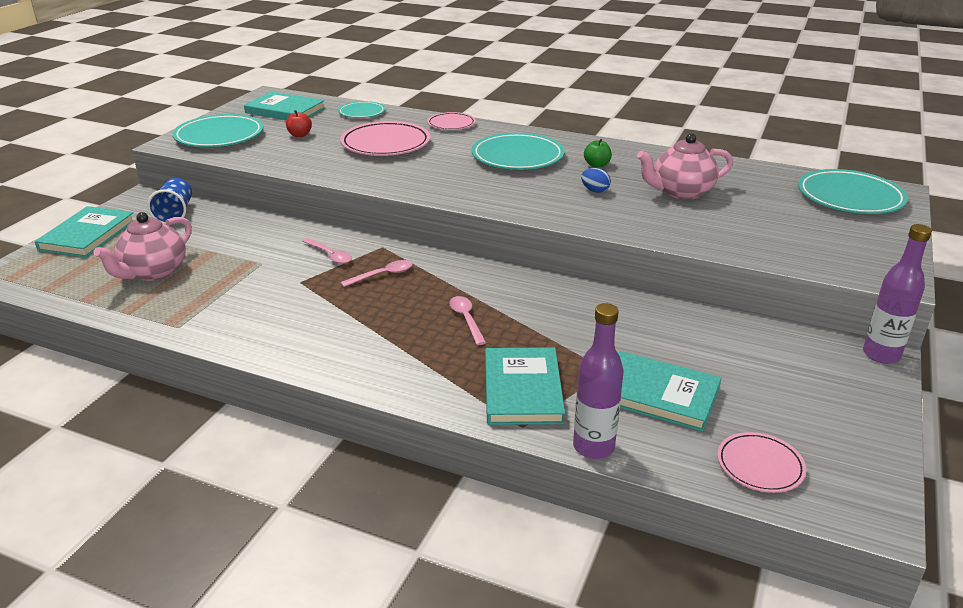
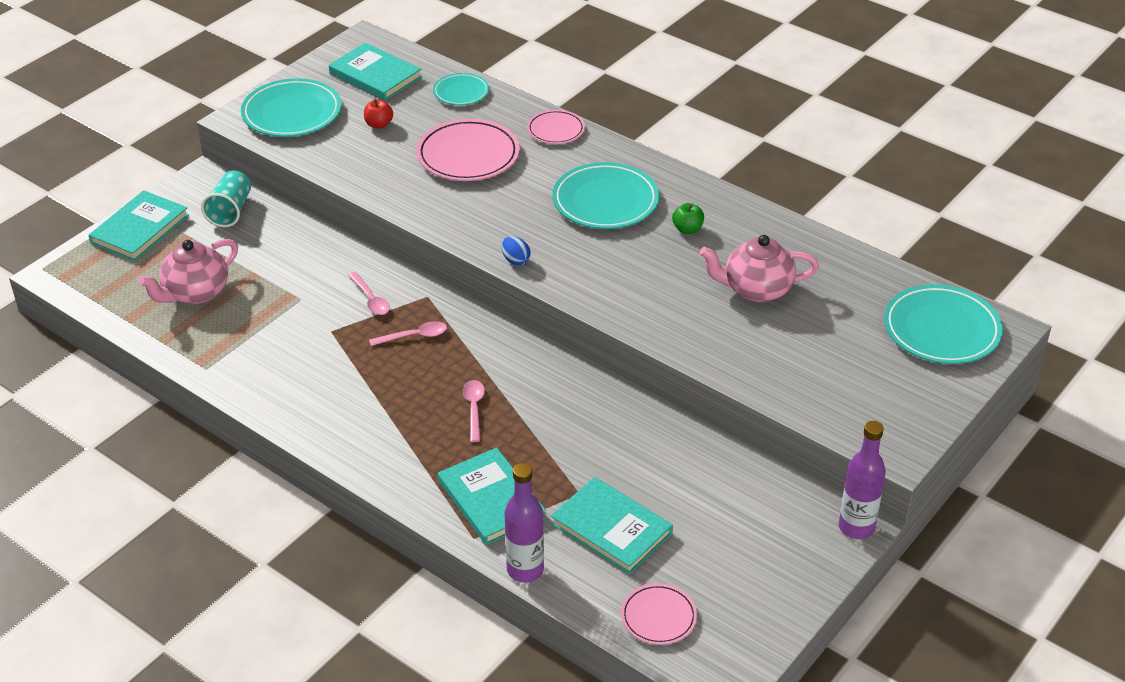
camera: 15 degrees right, 10 degrees up
blue cup [147,178,192,224] -> turquoise cup [201,170,251,227]
turquoise book [485,348,565,425] -> turquoise book turned 45 degrees counterclockwise [438,448,546,545]
blue egg [581,168,611,193] -> blue egg moved to [502,236,531,265]

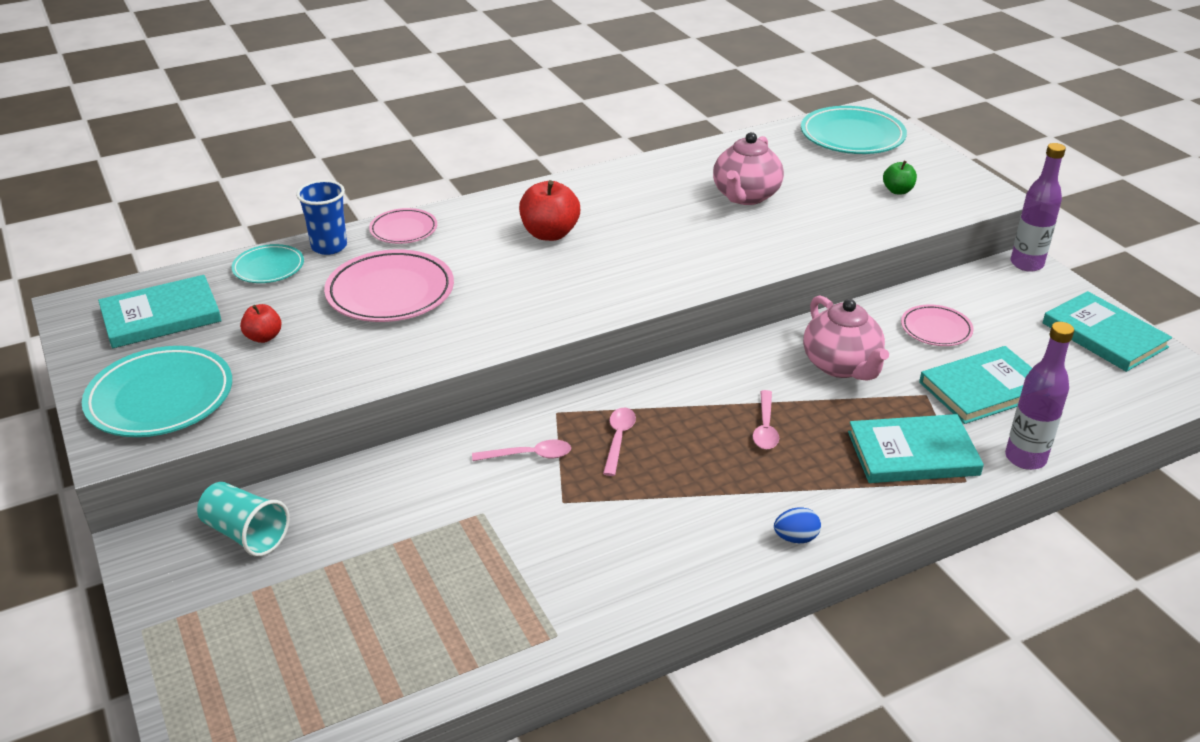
camera: 65 degrees left, 5 degrees down
turquoise book [89,190,189,261] -> turquoise book moved to [1042,291,1172,372]
pink teapot [138,239,238,305] -> pink teapot moved to [803,296,889,381]
pink spoon [462,380,485,442] -> pink spoon turned 105 degrees counterclockwise [753,390,779,449]
blue egg [502,236,531,265] -> blue egg moved to [774,507,821,543]
turquoise plate [552,162,659,229] -> red apple [519,180,580,241]
pink plate [621,583,697,645] -> pink plate moved to [901,305,974,346]
green apple [672,203,704,234] -> green apple moved to [883,161,917,194]
none -> blue cup [296,180,347,255]

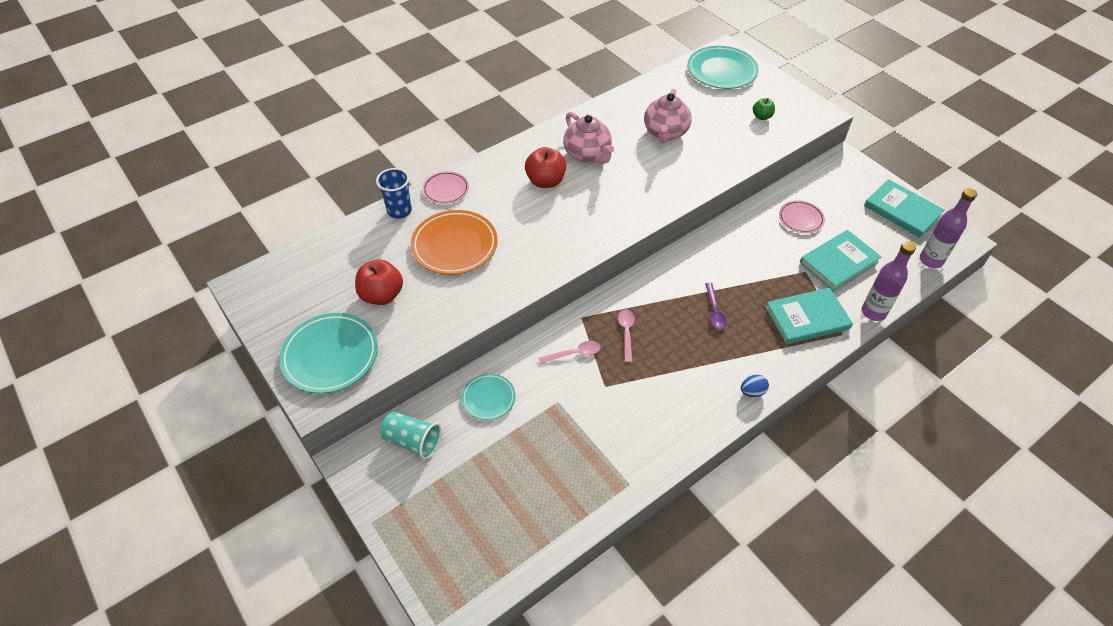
camera: 10 degrees left, 15 degrees up
turquoise book [98,275,222,348] -> none
turquoise plate [231,244,304,283] -> turquoise plate moved to [461,373,515,420]
red apple [240,304,282,343] -> red apple [355,259,403,305], size x1.74
pink plate [324,249,454,322] -> orange plate [411,210,498,275]
pink spoon [753,390,779,449] -> purple spoon [705,283,727,329]
pink teapot [803,296,889,381] -> pink teapot moved to [563,112,614,164]
purple bottle [1011,143,1066,272] -> purple bottle moved to [920,188,977,268]

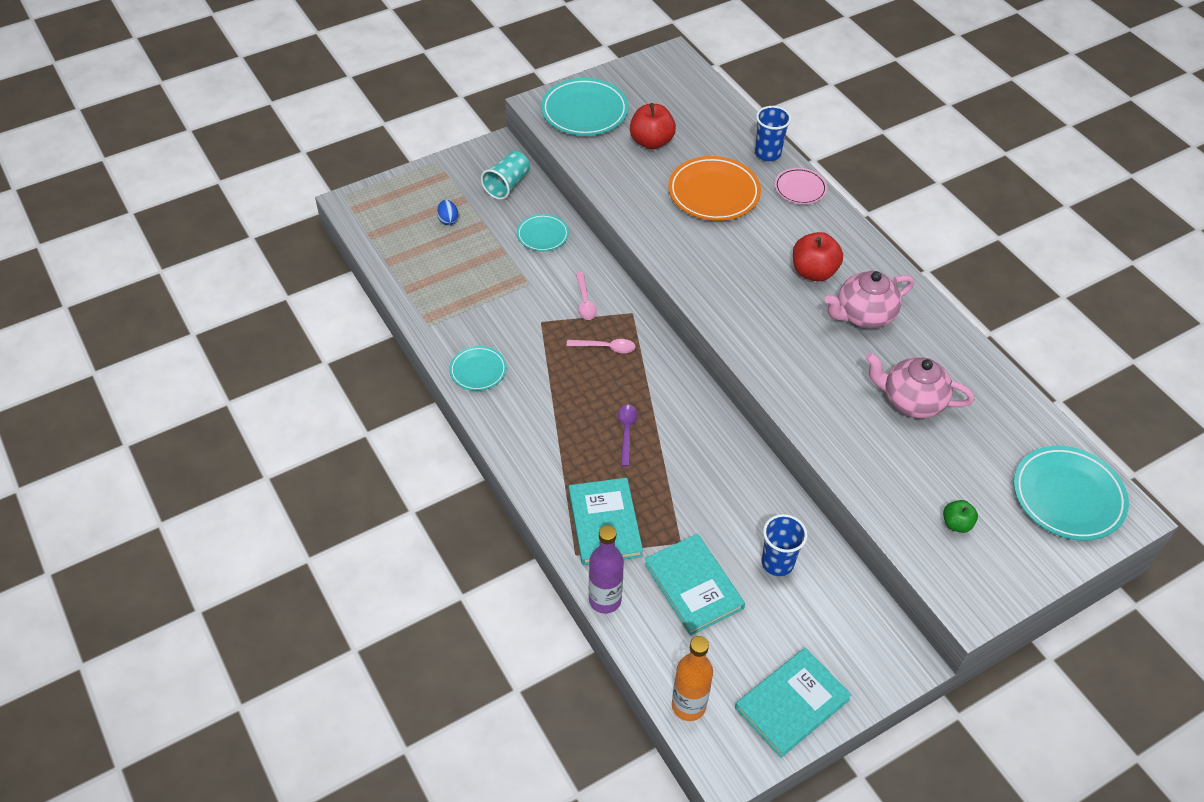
camera: 95 degrees right, 0 degrees up
purple spoon [705,283,727,329] -> purple spoon turned 90 degrees clockwise [618,405,637,466]
blue egg [741,375,769,397] -> blue egg moved to [437,200,458,225]
pink plate [779,200,825,233] -> blue cup [762,514,807,576]
purple bottle [920,188,977,268] -> orange bottle [672,636,713,721]
none -> turquoise plate [449,346,507,391]

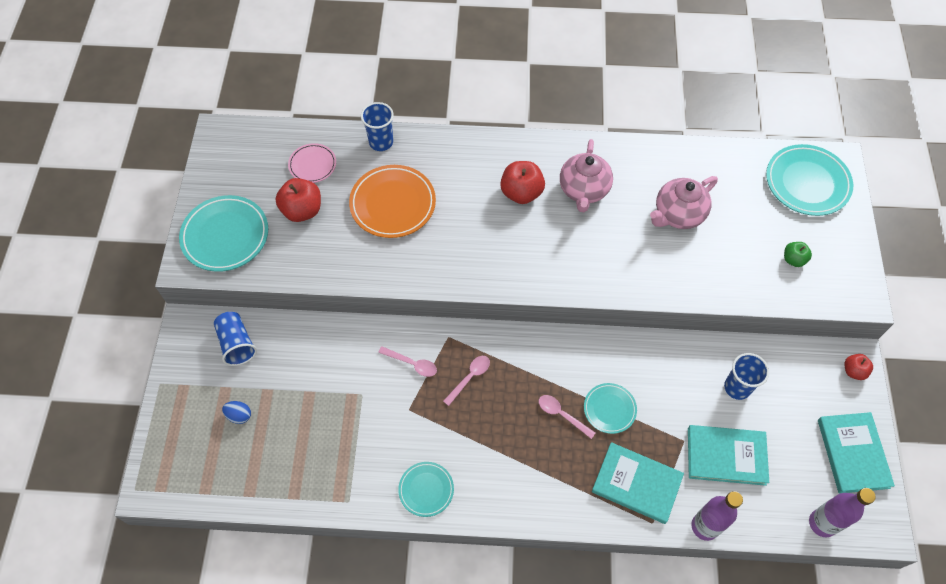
camera: 55 degrees left, 10 degrees up
turquoise cup [481,151,530,200] -> blue cup [214,312,257,366]
turquoise plate [517,214,569,252] -> turquoise plate moved to [584,383,637,434]
purple spoon [618,405,637,466] -> pink spoon [539,395,595,439]
orange bottle [672,636,713,721] -> purple bottle [809,488,876,537]
pink plate [775,168,827,204] -> pink plate moved to [288,143,336,183]
none -> red apple [845,354,873,380]

